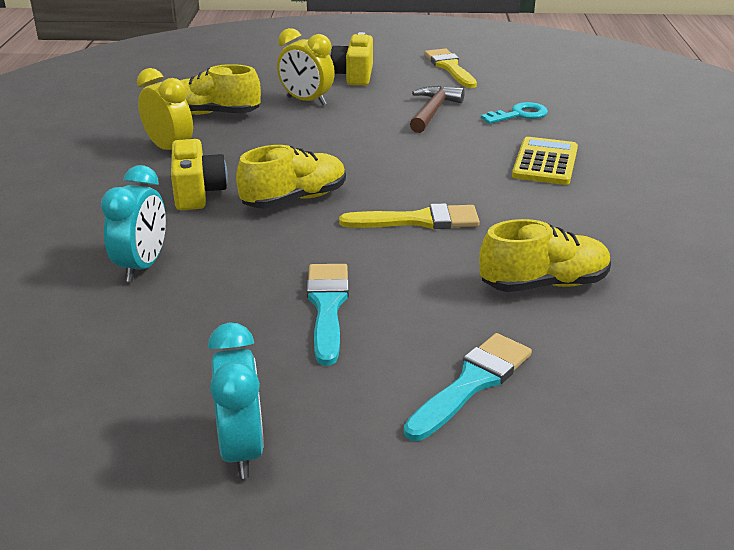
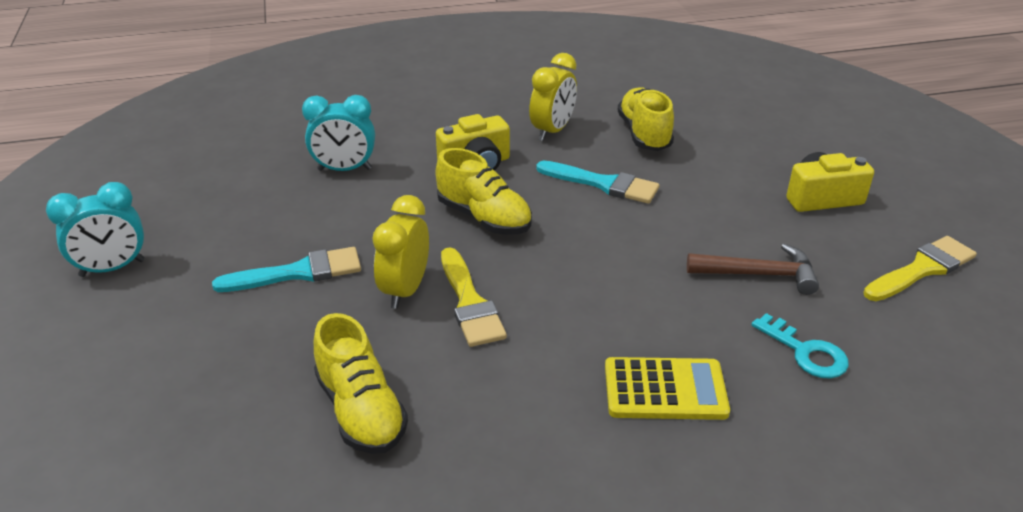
camera: 75 degrees right, 5 degrees up
yellow clock [277,28,335,105] -> yellow clock moved to [372,195,429,309]
turquoise brush [404,333,532,441] -> turquoise brush moved to [536,161,659,204]

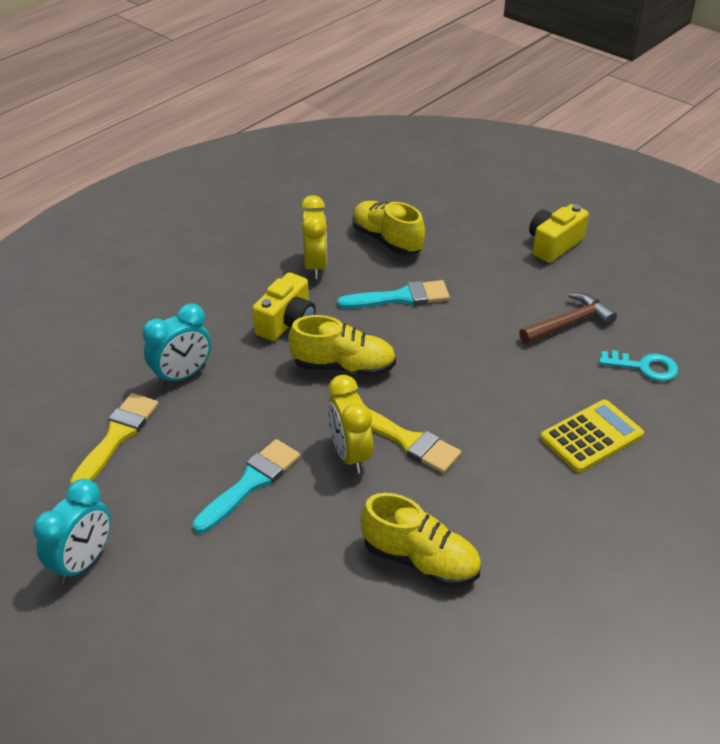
camera: 35 degrees left, 5 degrees up
yellow brush [863,236,977,301] -> yellow brush moved to [70,393,158,484]

